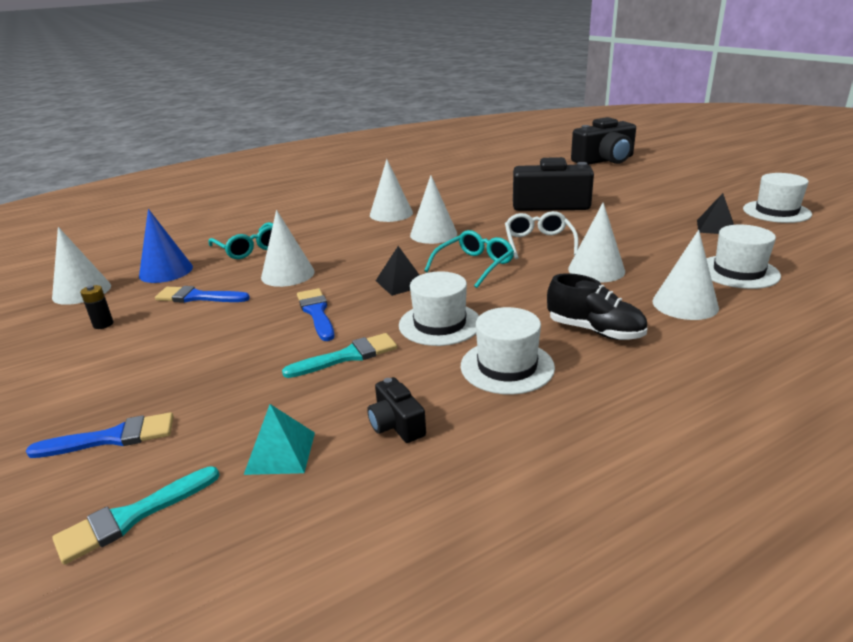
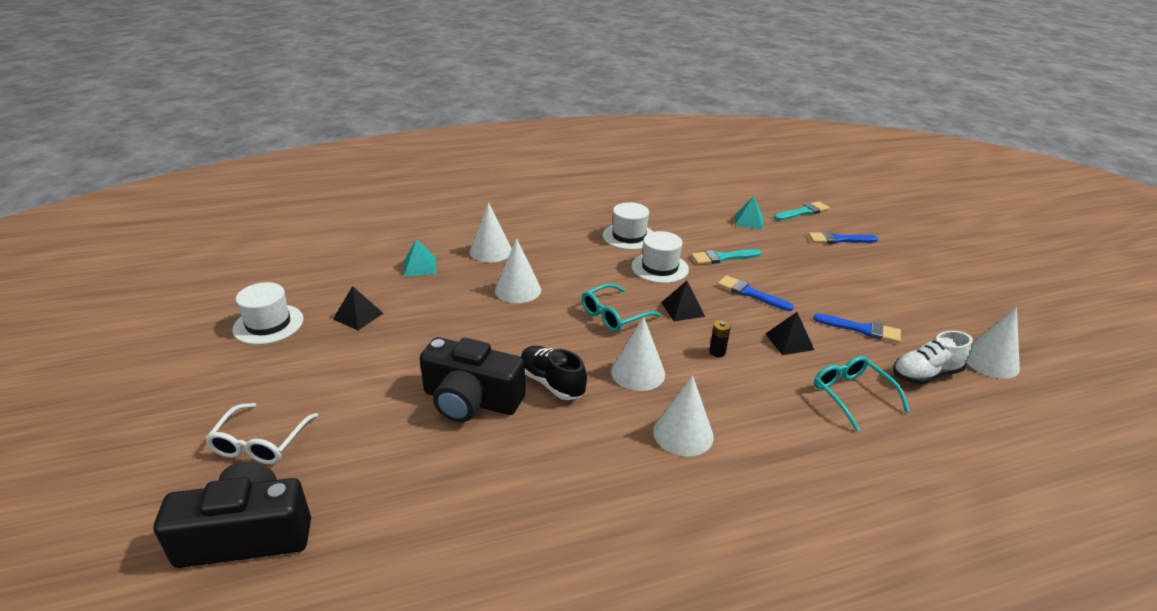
camera: 170 degrees left, 5 degrees up
black battery [80,285,113,329] -> black battery moved to [709,320,731,357]
blue cone [139,209,193,283] -> white shoe [893,331,973,385]
white cone [261,210,315,287] -> black pyramid [765,312,814,355]
blue brush [297,288,334,341] -> blue brush turned 135 degrees clockwise [717,275,794,311]
black camera [367,377,426,443] -> none
white glasses [505,211,579,259] -> white glasses moved to [205,403,318,464]
black shoe [547,273,647,340] -> black shoe moved to [521,346,587,400]
white hat [706,225,781,289] -> turquoise pyramid [404,239,436,277]

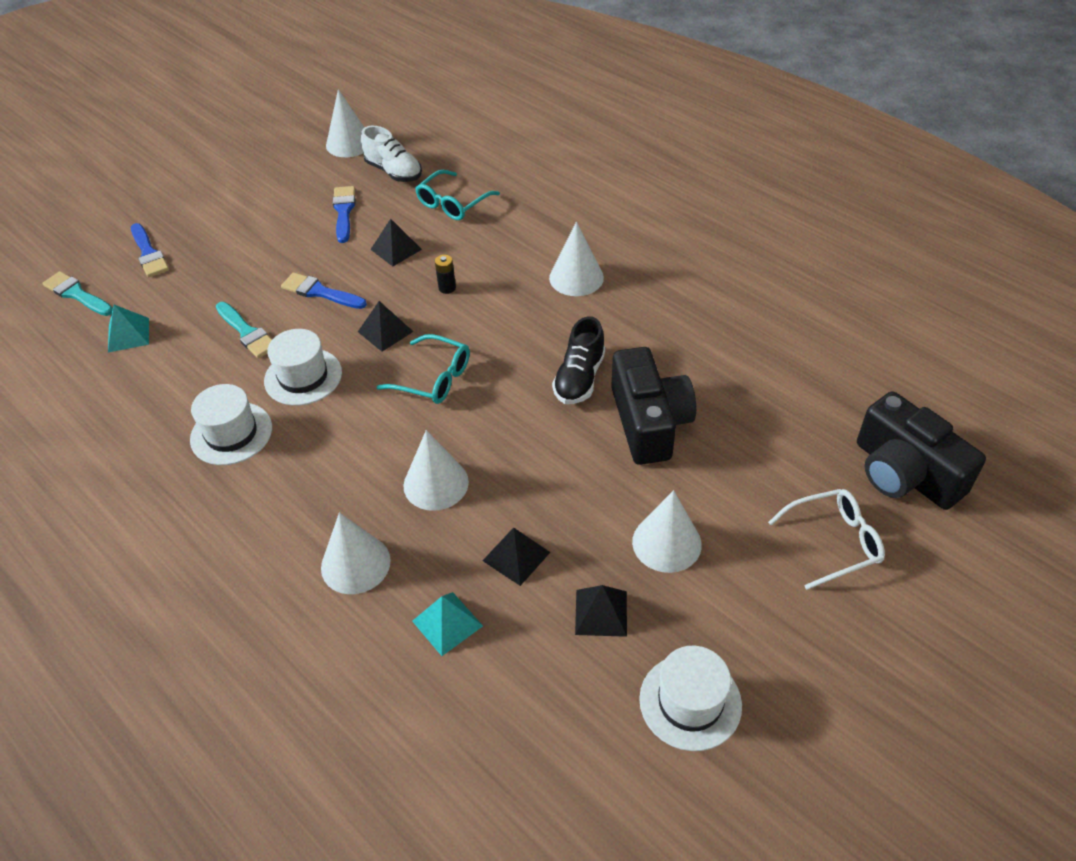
camera: 115 degrees left, 15 degrees up
white cone [611,317,665,391] -> white cone moved to [632,490,702,573]
blue brush [717,275,794,311] -> blue brush turned 105 degrees clockwise [281,272,367,309]
none -> black pyramid [482,528,550,586]

